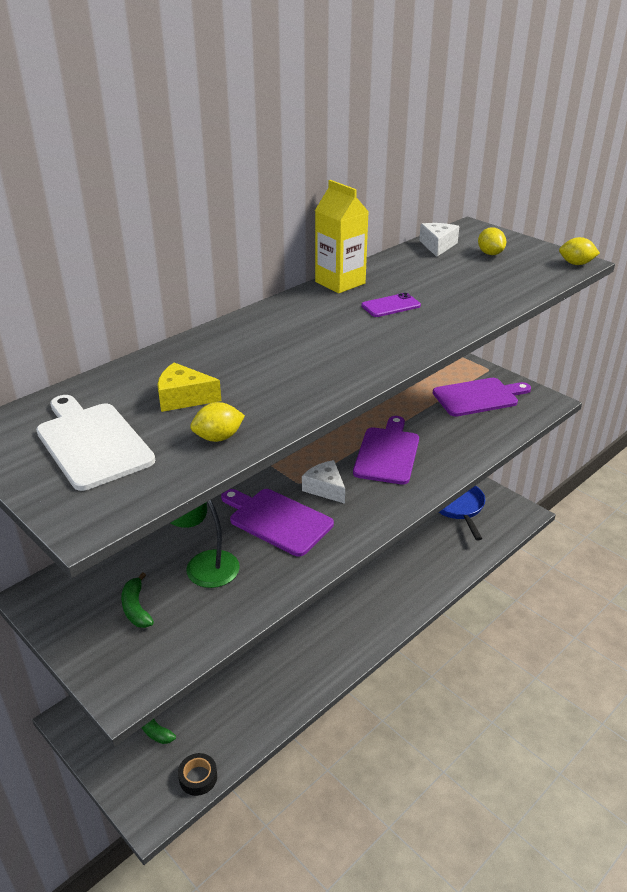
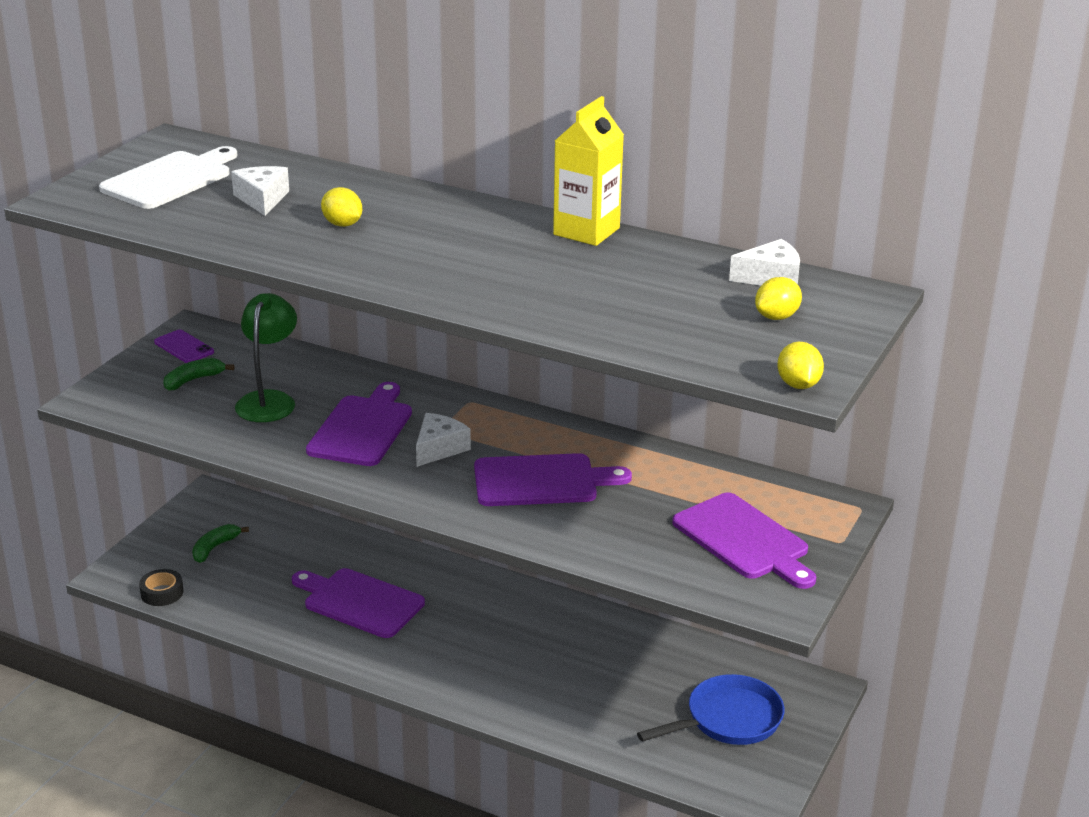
camera: 70 degrees right, 5 degrees down
yellow cheese [157,363,221,412] -> white cheese [231,166,289,216]
yellow lemon [190,402,245,442] -> yellow lemon moved to [321,187,362,227]
purple phone [361,293,421,317] -> purple phone moved to [154,330,214,363]
none -> purple cutting board [292,568,425,638]

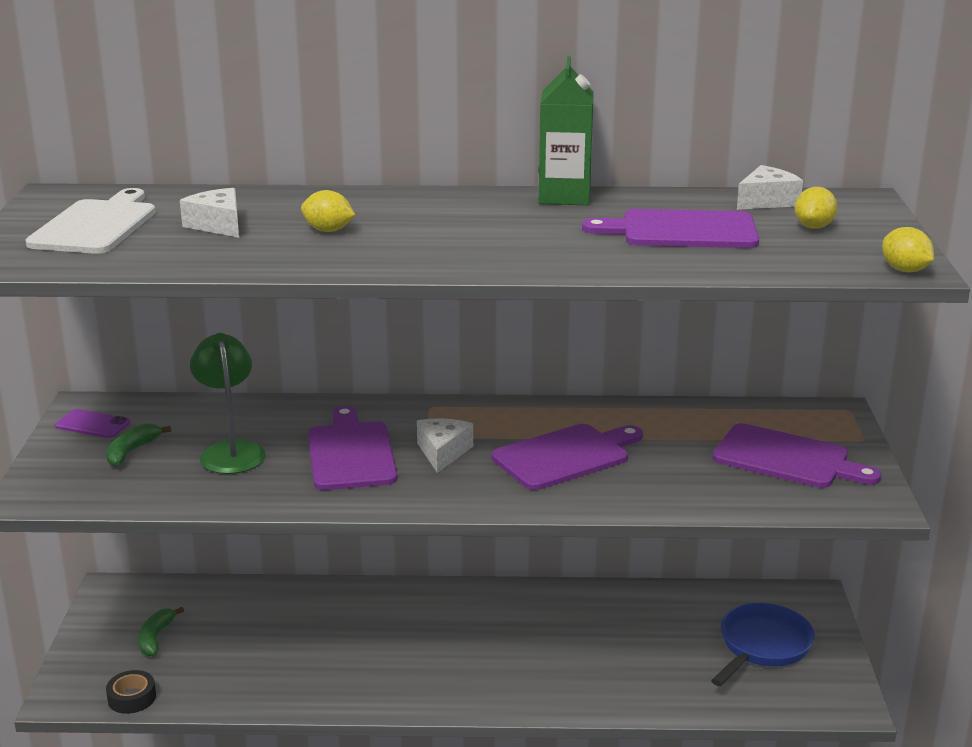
camera: 25 degrees left, 5 degrees down
purple cutting board [292,568,425,638] -> purple cutting board moved to [582,209,759,248]
yellow carton [553,96,624,246] -> green carton [539,56,594,205]

